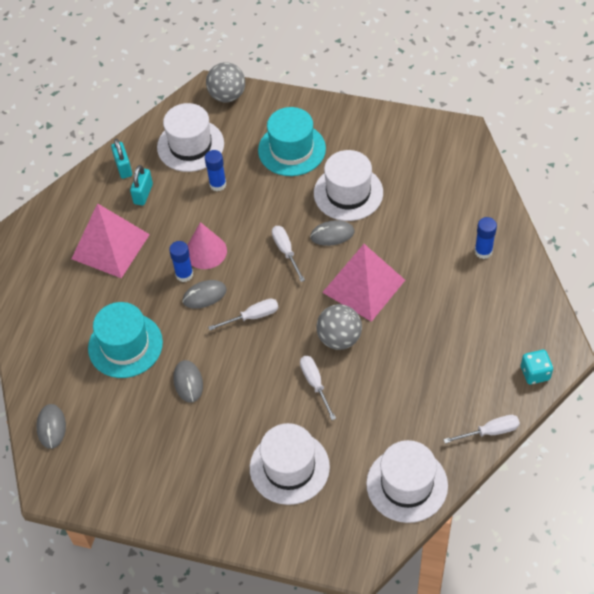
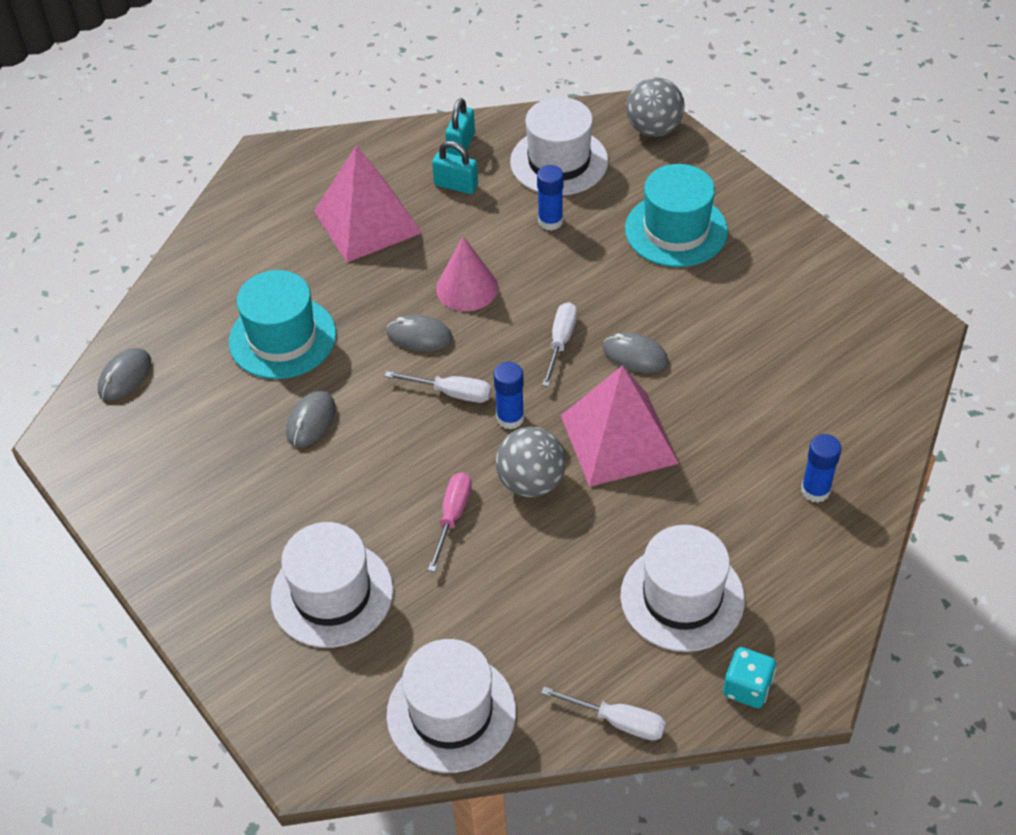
camera: 35 degrees right, 5 degrees down
turquoise padlock [130,165,153,206] -> turquoise padlock turned 60 degrees clockwise [432,141,478,194]
blue glue stick [169,241,193,282] -> blue glue stick moved to [494,362,524,430]
white screwdriver [300,356,336,420] -> pink screwdriver [428,472,472,572]
white hat [314,150,383,221] -> white hat moved to [620,525,745,652]

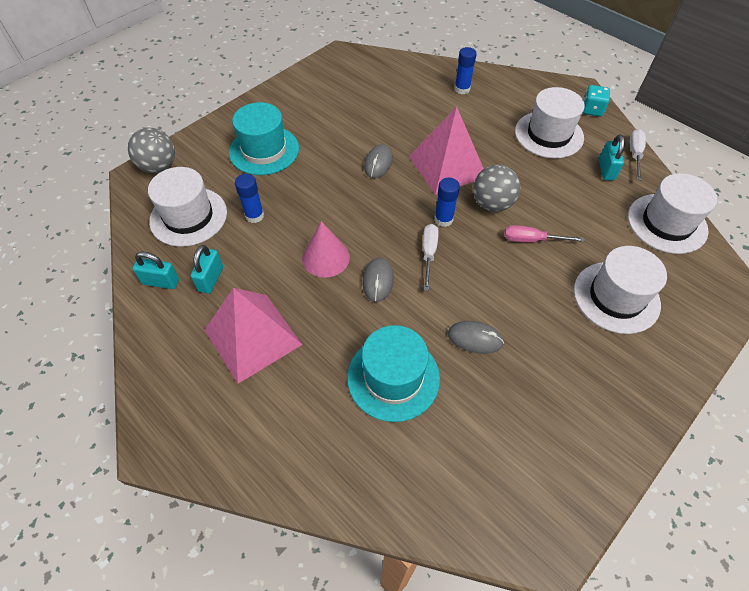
camera: 100 degrees left, 5 degrees up
grey mouse [98,348,151,401] -> none
white screwdriver [542,302,577,387] -> none
none -> turquoise padlock [599,135,625,181]

